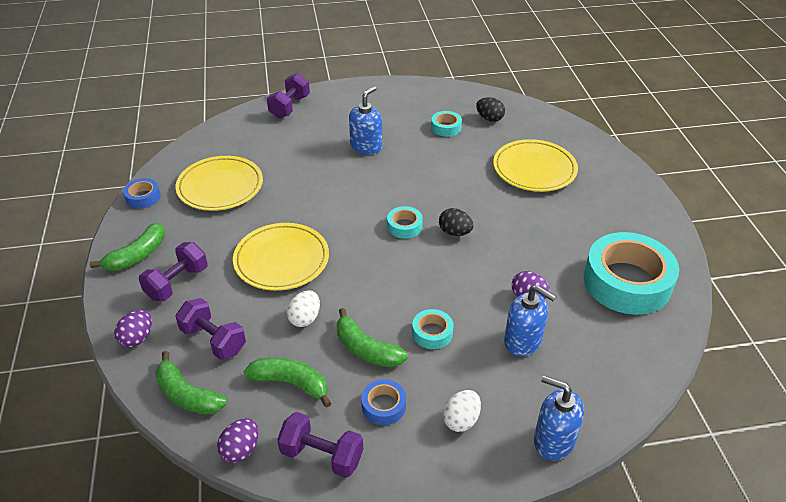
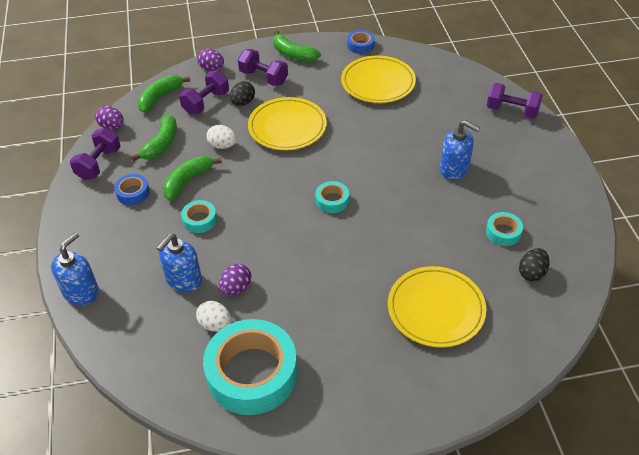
camera: 90 degrees right, 5 degrees up
black egg [439,208,473,236] -> black egg moved to [230,81,255,106]
white egg [443,390,481,432] -> white egg moved to [196,301,232,332]

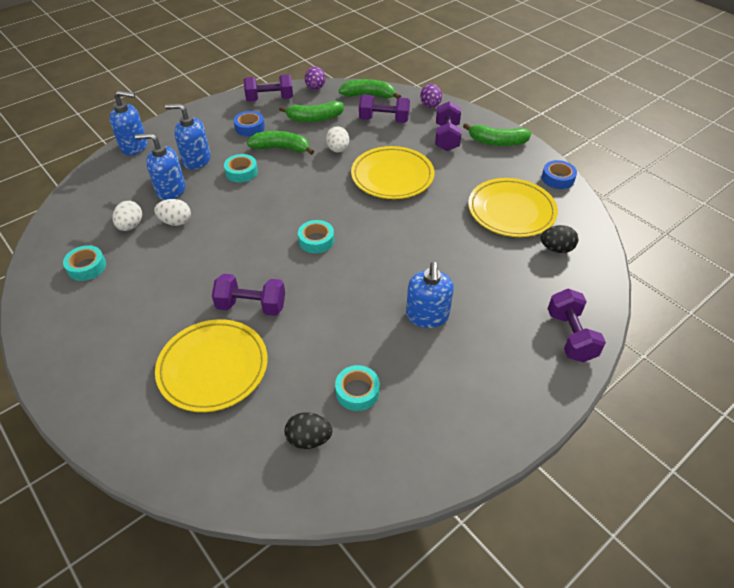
camera: 60 degrees right, 0 degrees up
turquoise tape [203,319,297,415] -> turquoise tape [63,245,106,281], size x0.44
purple egg [219,264,251,296] -> white egg [154,199,191,226]
black egg [230,81,255,106] -> black egg moved to [541,225,578,253]
green banana [273,30,321,62] -> green banana turned 90 degrees counterclockwise [463,123,531,146]
none -> blue soap dispenser [165,104,211,170]
none -> purple dumbbell [212,274,285,316]

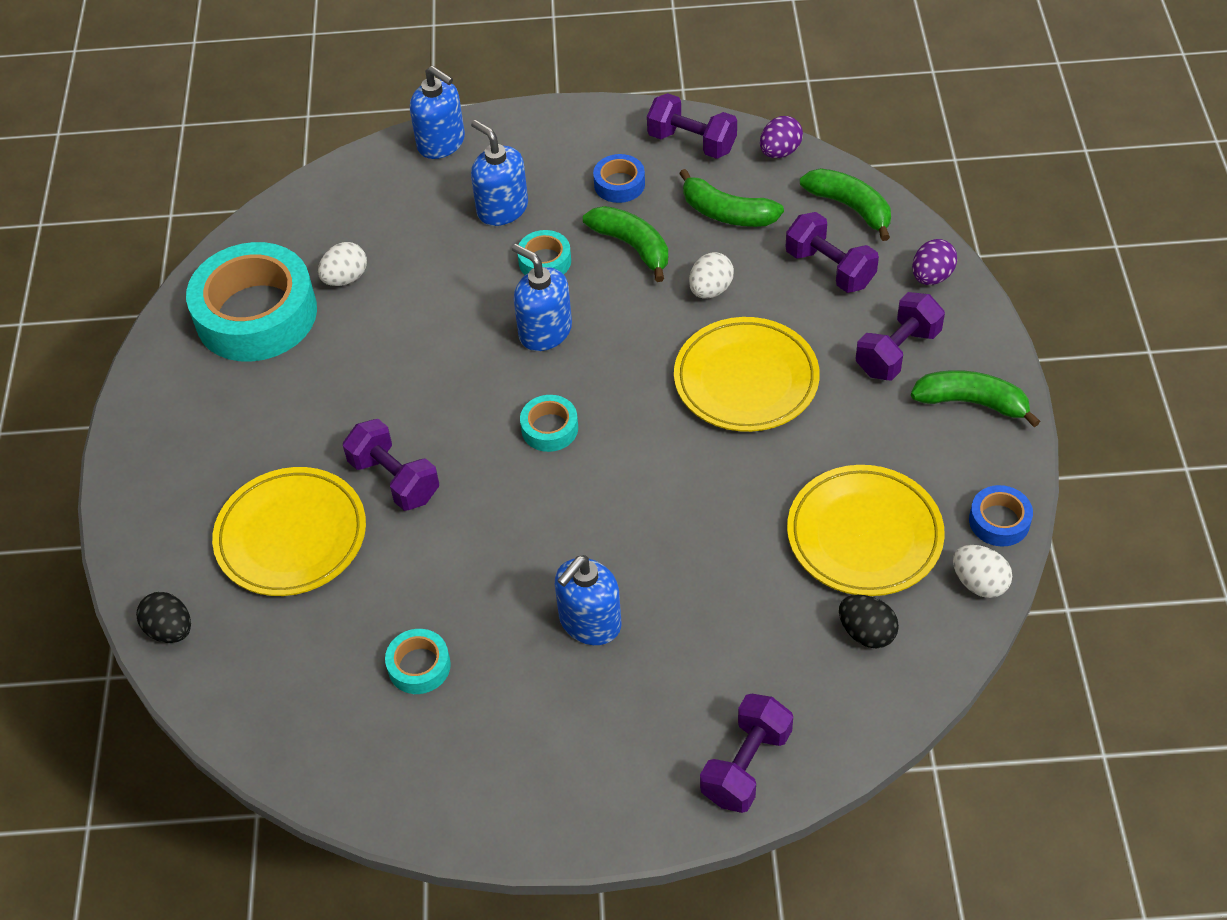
camera: 40 degrees right, 5 degrees up
turquoise tape [63,245,106,281] -> turquoise tape [186,242,317,362], size x2.26
blue soap dispenser [135,133,185,200] -> blue soap dispenser moved to [512,244,572,351]
white egg [154,199,191,226] -> white egg moved to [953,545,1012,598]
black egg [285,412,332,449] -> black egg moved to [136,592,191,643]
green banana [463,123,531,146] -> green banana turned 150 degrees clockwise [911,370,1040,427]

